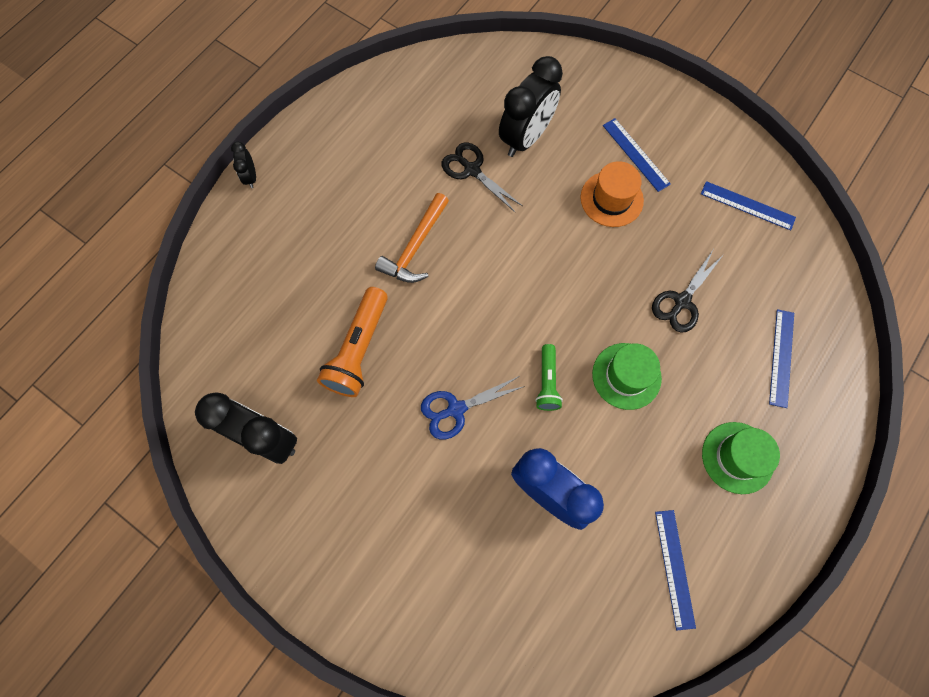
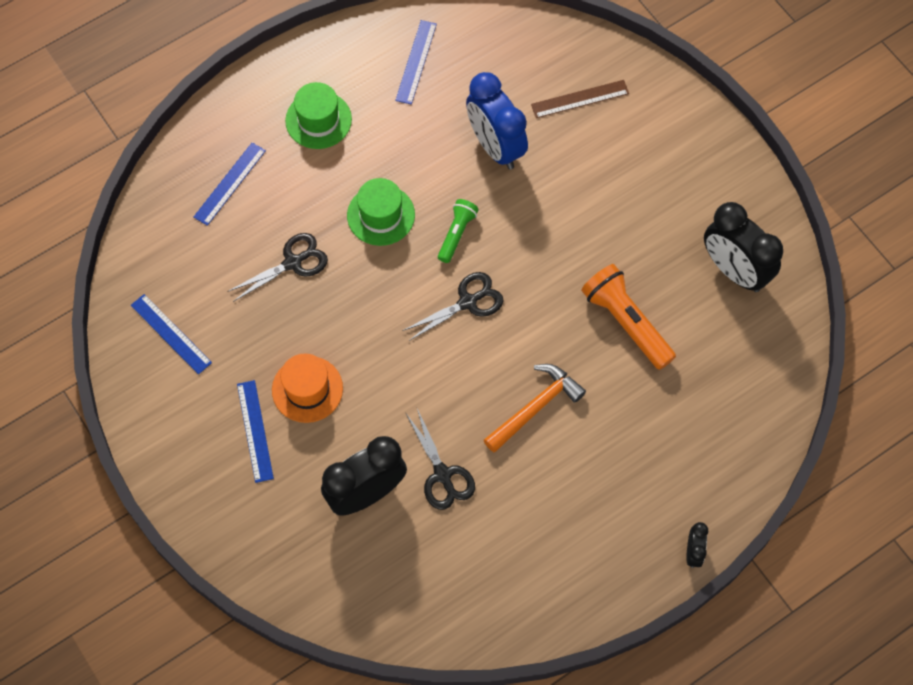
camera: 160 degrees left, 5 degrees down
orange flashlight [317,287,388,397] -> orange flashlight turned 75 degrees counterclockwise [581,264,676,370]
blue scissors [421,376,525,440] -> none
none -> black scissors [402,272,504,341]
none -> brown ruler [531,80,629,118]

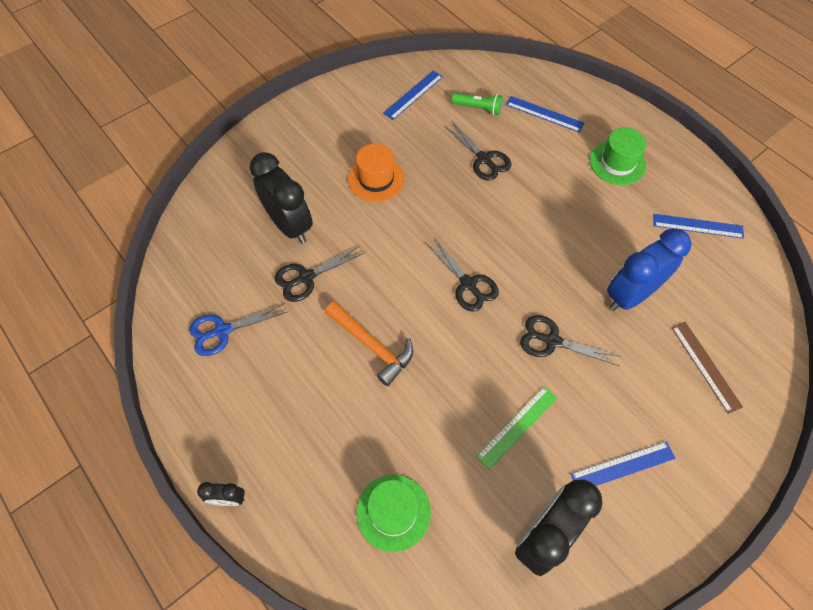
camera: 85 degrees right, 5 degrees down
blue ruler [237,380,274,483] -> blue ruler moved to [571,441,675,486]
green hat [347,178,415,246] -> green hat moved to [356,474,431,552]
green flashlight [438,199,479,263] -> green flashlight moved to [452,93,503,115]
orange flashlight [581,264,676,370] -> none
none -> blue scissors [189,303,287,356]
none -> green ruler [476,386,557,470]
none -> black scissors [520,315,620,366]

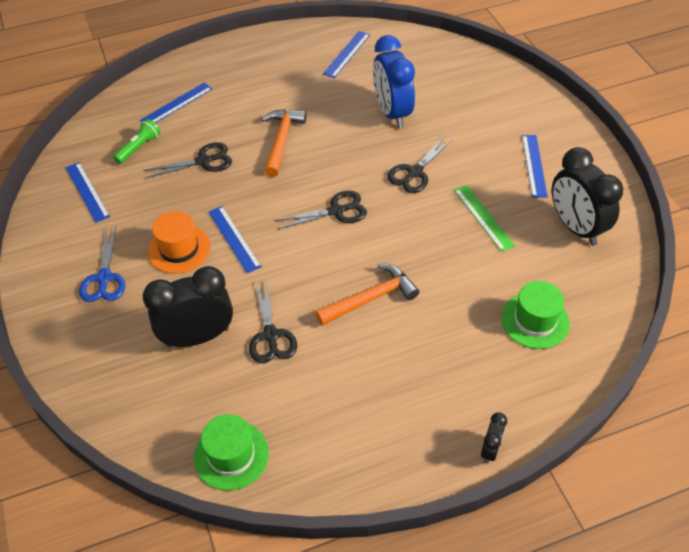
camera: 70 degrees left, 10 degrees down
blue scissors [189,303,287,356] -> blue scissors moved to [79,227,125,302]
green hat [590,128,646,185] -> green hat moved to [194,414,269,491]
brown ruler [671,322,743,414] -> none
none -> blue ruler [209,206,262,273]
none -> orange hammer [261,109,306,177]

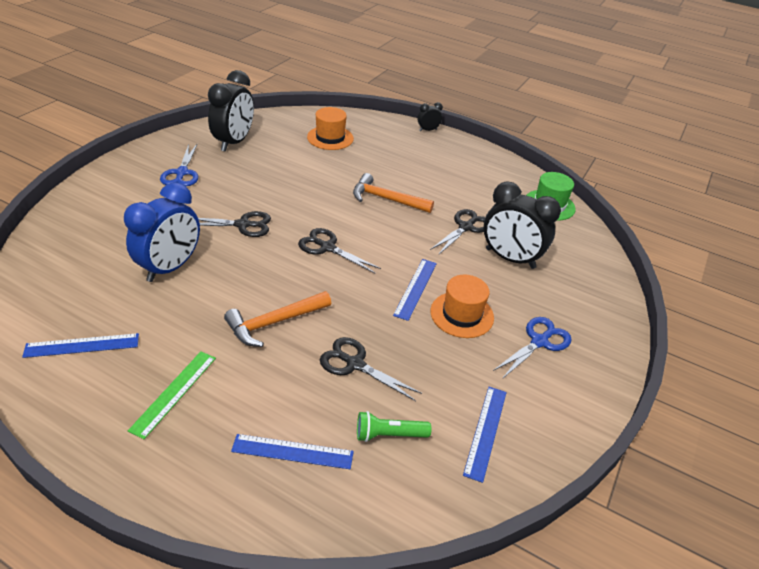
camera: 135 degrees left, 10 degrees down
green ruler [454,185,515,252] -> green ruler moved to [128,351,216,439]
green hat [501,281,570,349] -> orange hat [307,107,354,150]
blue ruler [522,135,548,198] -> blue scissors [160,144,198,186]

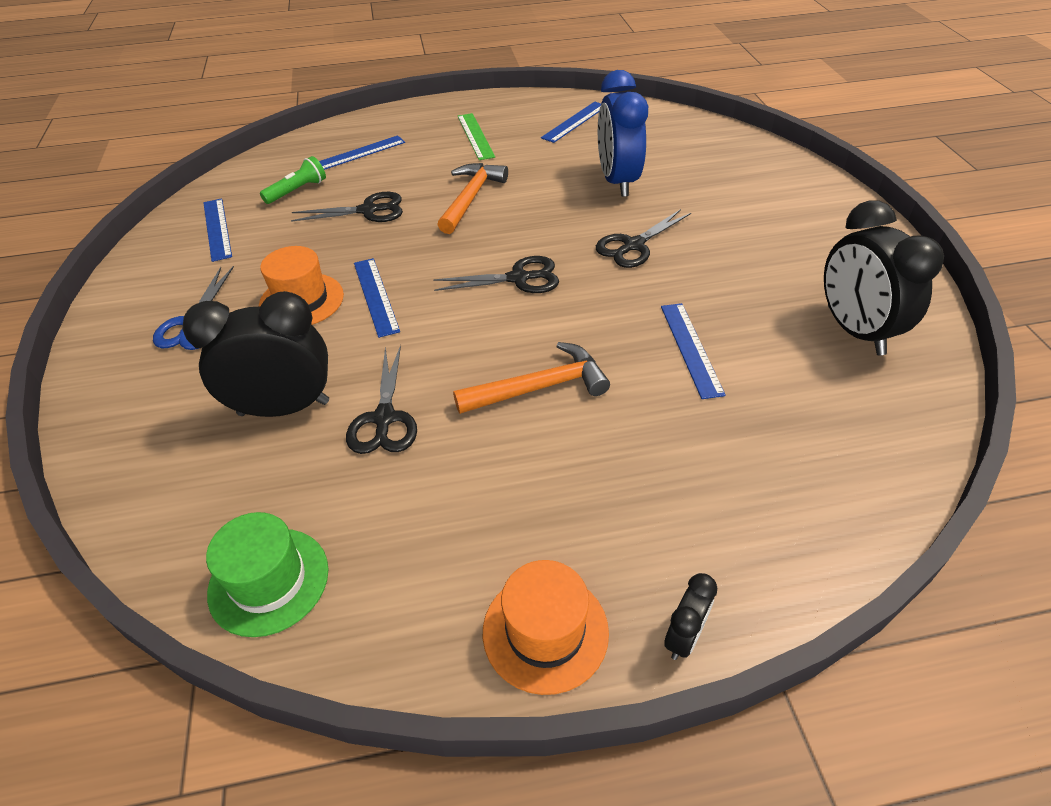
camera: 145 degrees right, 5 degrees up
blue scissors [160,144,198,186] -> none
orange hat [307,107,354,150] -> orange hat moved to [483,560,609,695]
none -> blue ruler [661,303,726,399]

